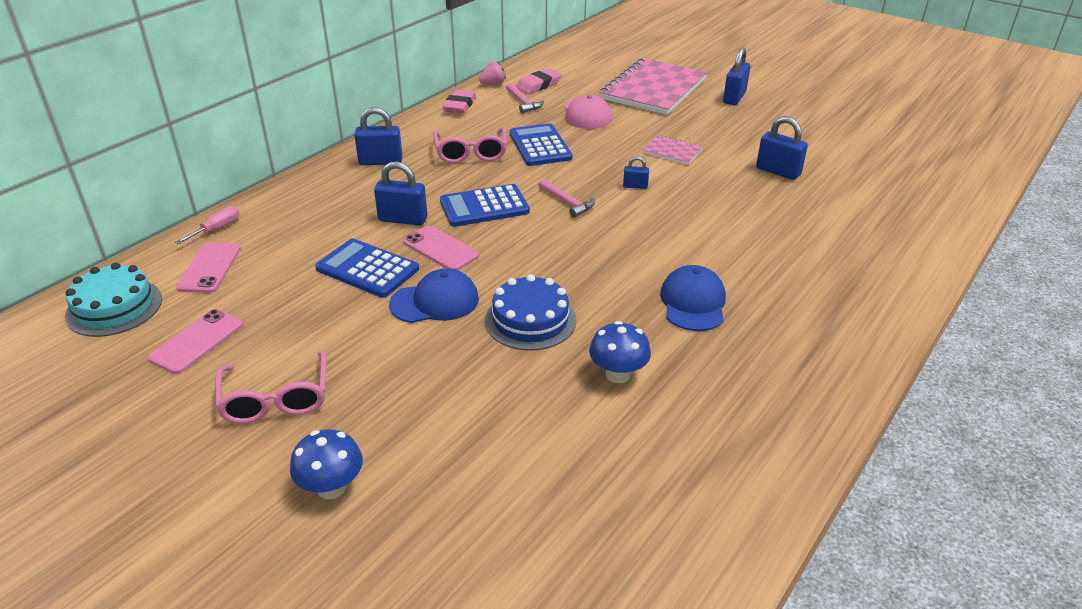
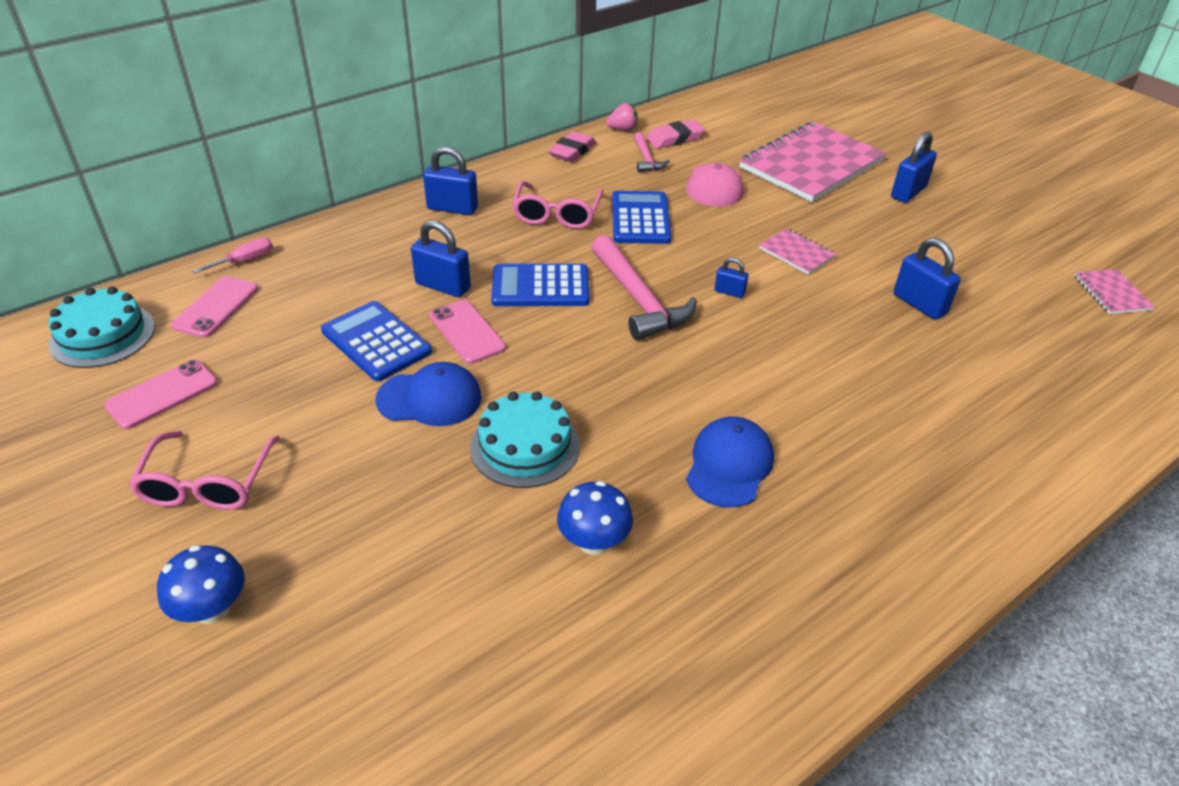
camera: 15 degrees right, 5 degrees up
blue cake [485,274,576,351] -> turquoise cake [470,391,580,488]
pink hammer [538,179,595,218] -> pink hammer [592,235,697,340], size x1.85
none -> pink notebook [1074,269,1155,314]

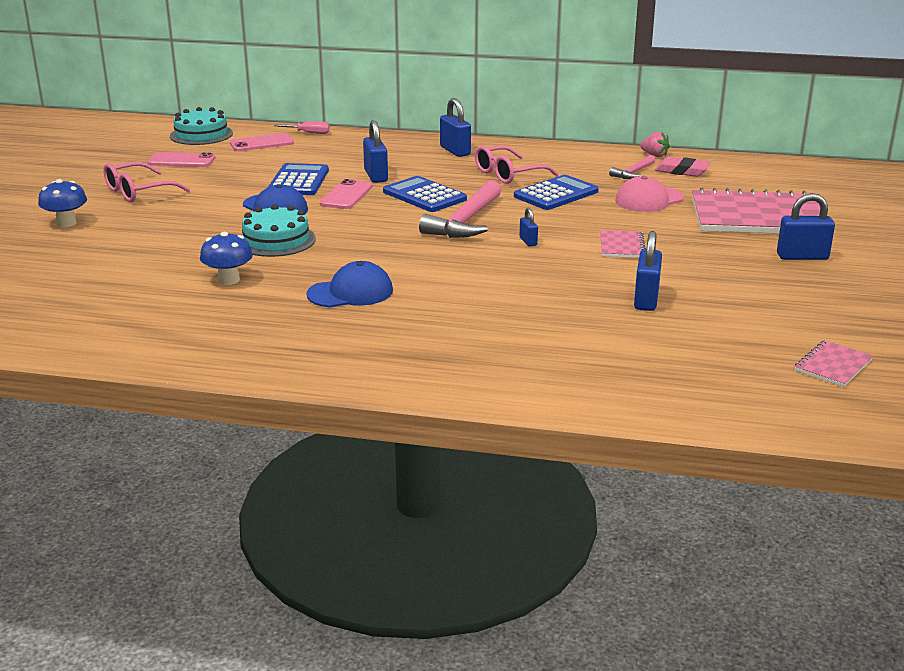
camera: 50 degrees right, 15 degrees down
pink eraser [548,131,596,162] -> none

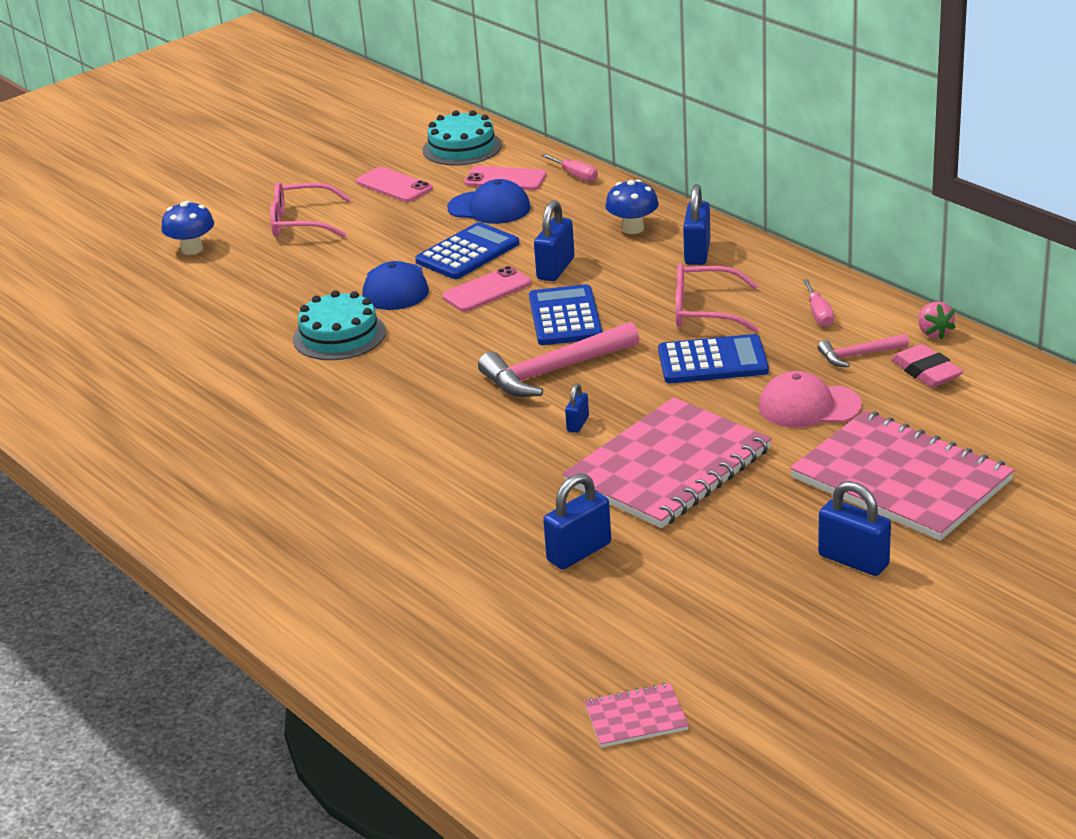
camera: 40 degrees right, 5 degrees up
blue mushroom [200,232,253,285] -> blue mushroom moved to [605,180,659,234]
blue cap [306,261,393,308] -> blue cap moved to [447,179,531,224]
pink notebook [600,230,646,258] -> pink notebook [562,397,772,528], size x2.28
none -> pink screwdriver [803,279,834,327]

